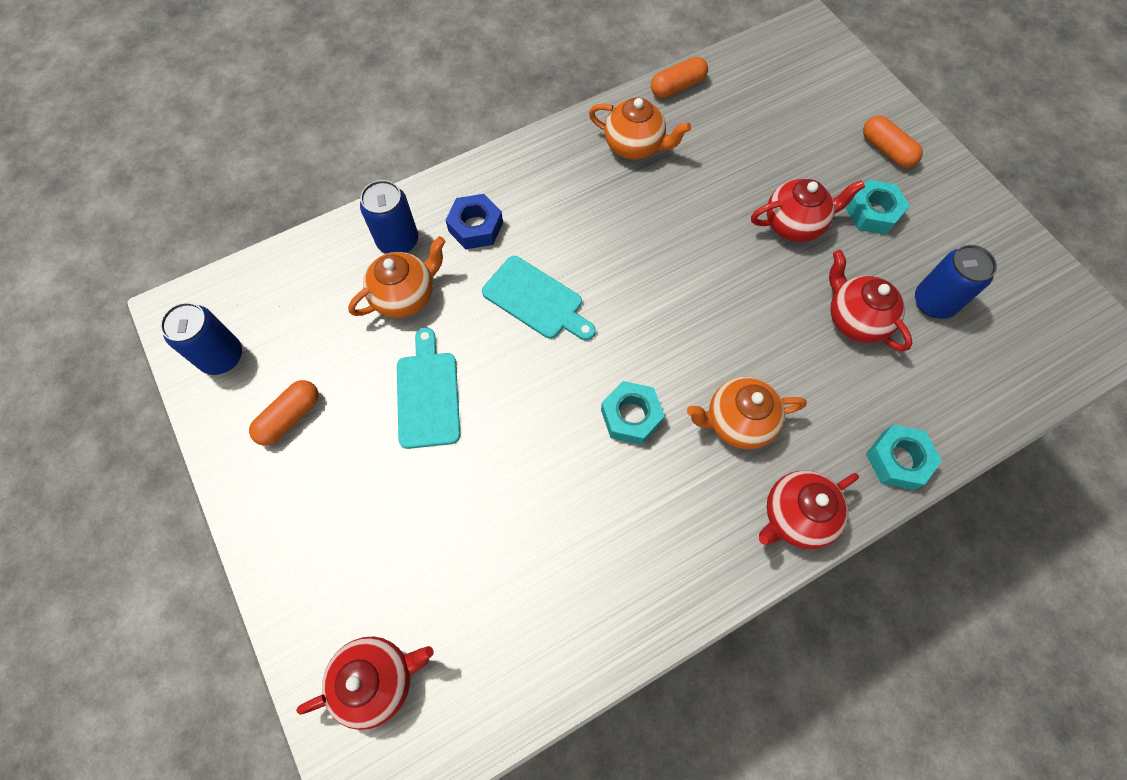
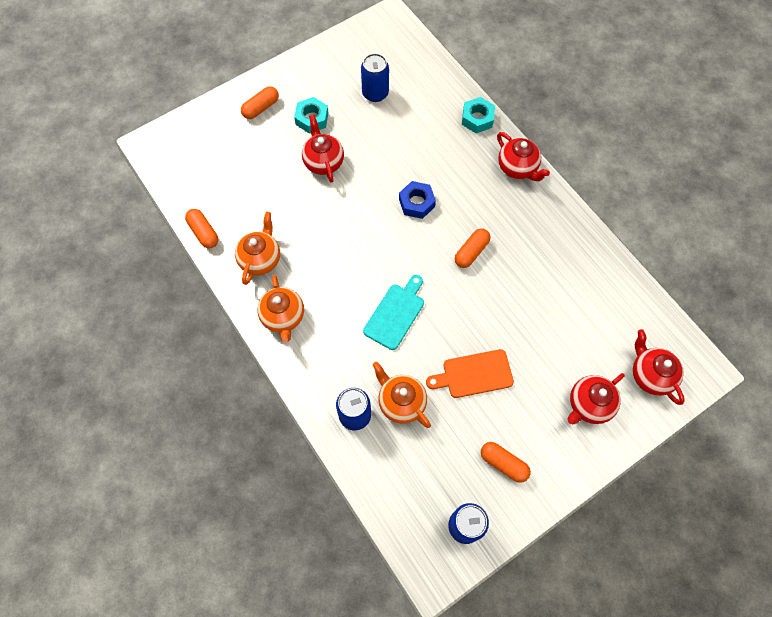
camera: 95 degrees left, 0 degrees up
turquoise cutting board [397,327,460,449] -> orange cutting board [426,349,514,398]
blue nut [446,194,503,249] -> blue nut moved to [399,181,436,219]
turquoise nut [601,381,665,445] -> orange capsule [455,228,491,268]
orange teapot [687,377,807,449] -> orange teapot moved to [257,274,304,342]
red teapot [829,250,912,351] -> red teapot moved to [568,373,625,424]

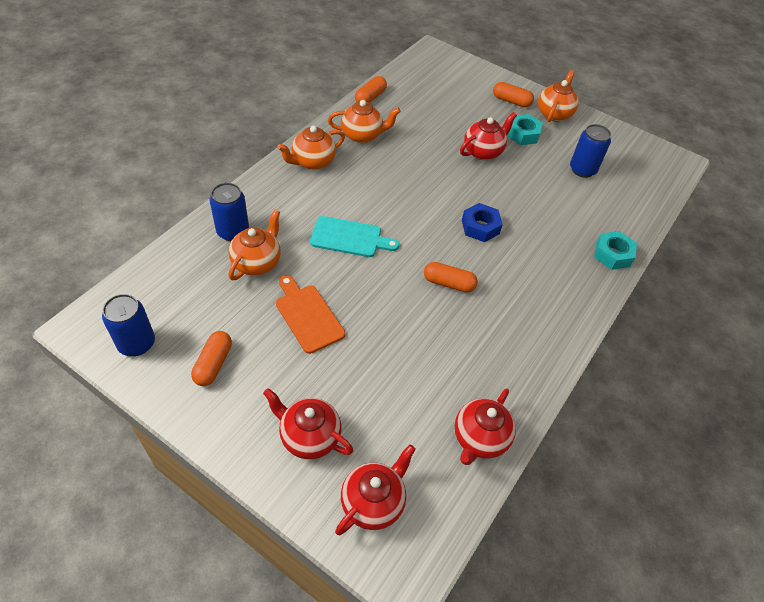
camera: 65 degrees right, 15 degrees down
red teapot [497,132,550,181] -> red teapot moved to [455,388,516,465]
none -> orange teapot [538,70,579,122]

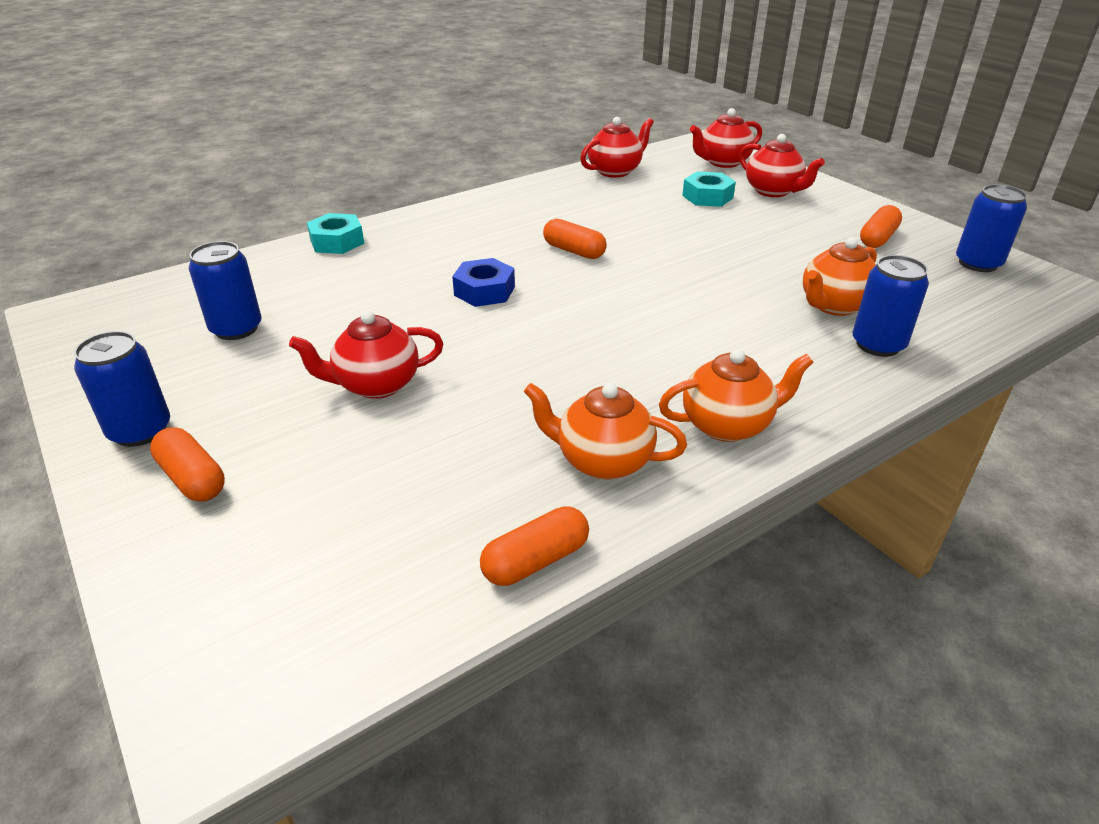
camera: 155 degrees left, 15 degrees down
orange cutting board [276,275,345,354] -> none
turquoise cutting board [310,216,399,257] -> none
turquoise nut [507,114,543,145] -> turquoise nut moved to [682,171,736,207]
orange teapot [538,70,579,122] -> blue can [74,331,170,447]

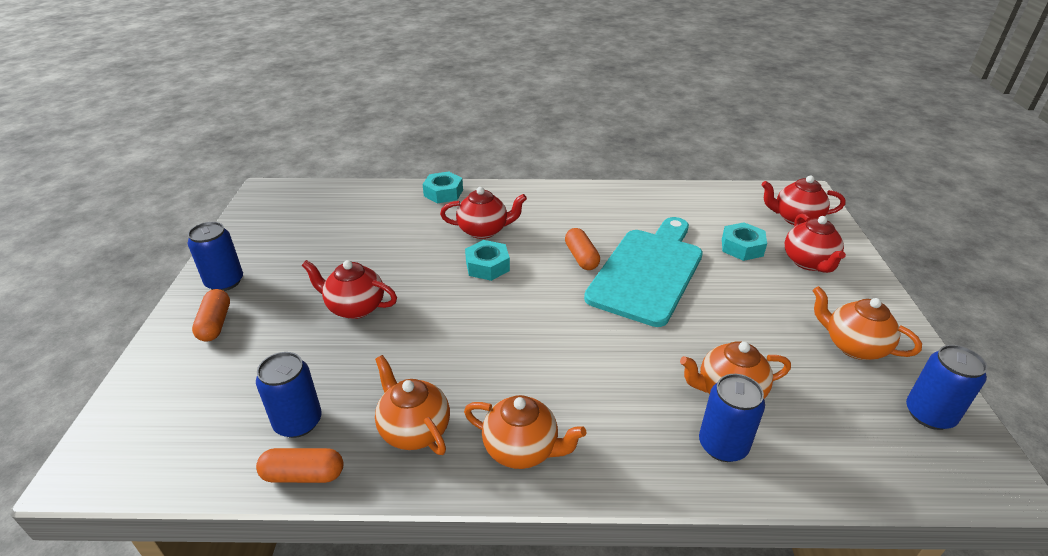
camera: 35 degrees right, 0 degrees up
blue can [189,241,261,340] -> blue can moved to [256,352,322,438]
blue nut [452,258,515,307] -> turquoise nut [465,240,510,281]
red teapot [580,117,654,178] -> red teapot moved to [440,187,527,239]
orange capsule [860,205,902,248] -> orange teapot [812,286,922,360]
none -> turquoise cutting board [584,217,703,327]

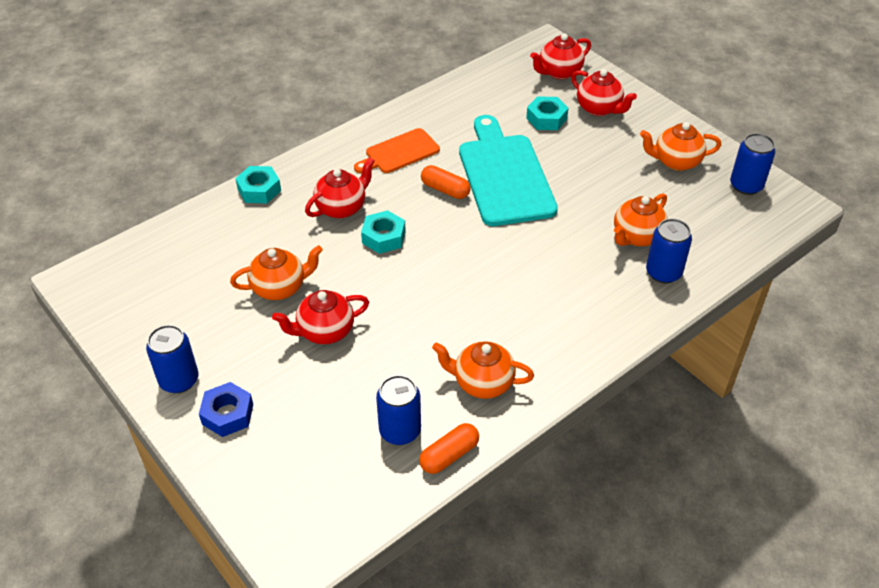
camera: 40 degrees left, 10 degrees up
orange capsule [192,289,230,341] -> blue nut [199,382,253,437]
orange teapot [464,395,586,469] -> orange teapot moved to [230,245,323,300]
none -> orange cutting board [354,128,440,173]

